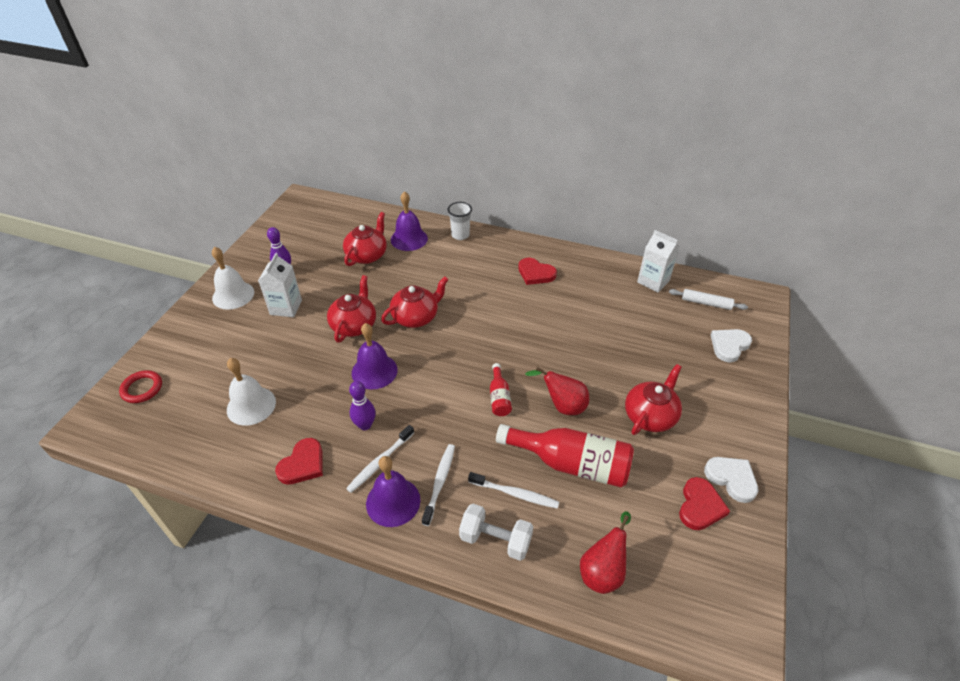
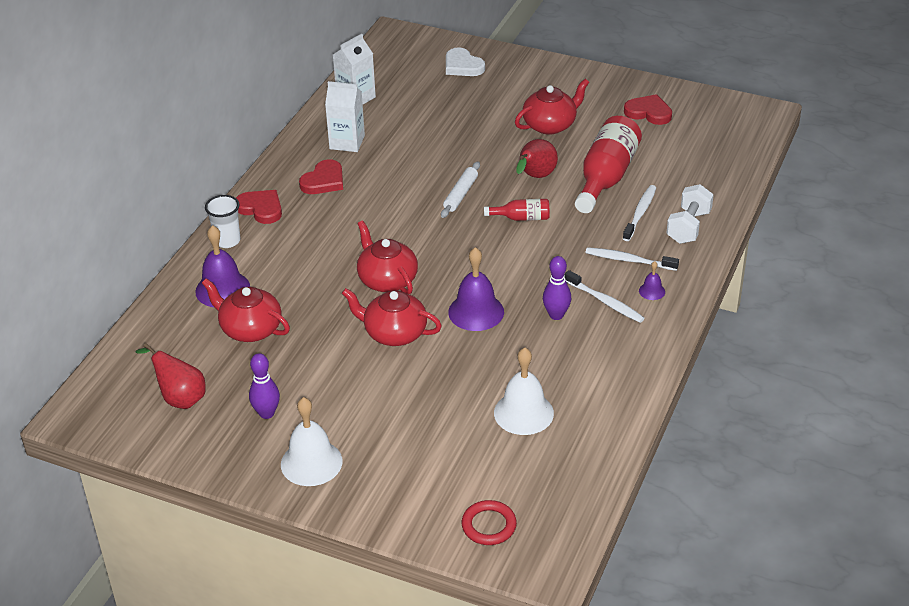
camera: 85 degrees left, 5 degrees down
white carton [258,253,302,317] -> white carton moved to [325,81,365,152]
red heart [275,438,323,484] -> red heart moved to [236,190,282,224]
purple bell [366,456,420,527] -> purple bell [639,261,665,300], size x0.48
red pear [580,511,631,594] -> red pear moved to [136,343,206,409]
red teapot [625,364,682,435] -> red teapot turned 105 degrees clockwise [515,79,589,135]
white rolling pin [669,289,748,310] -> white rolling pin moved to [441,162,480,218]
white heart [704,457,758,503] -> none

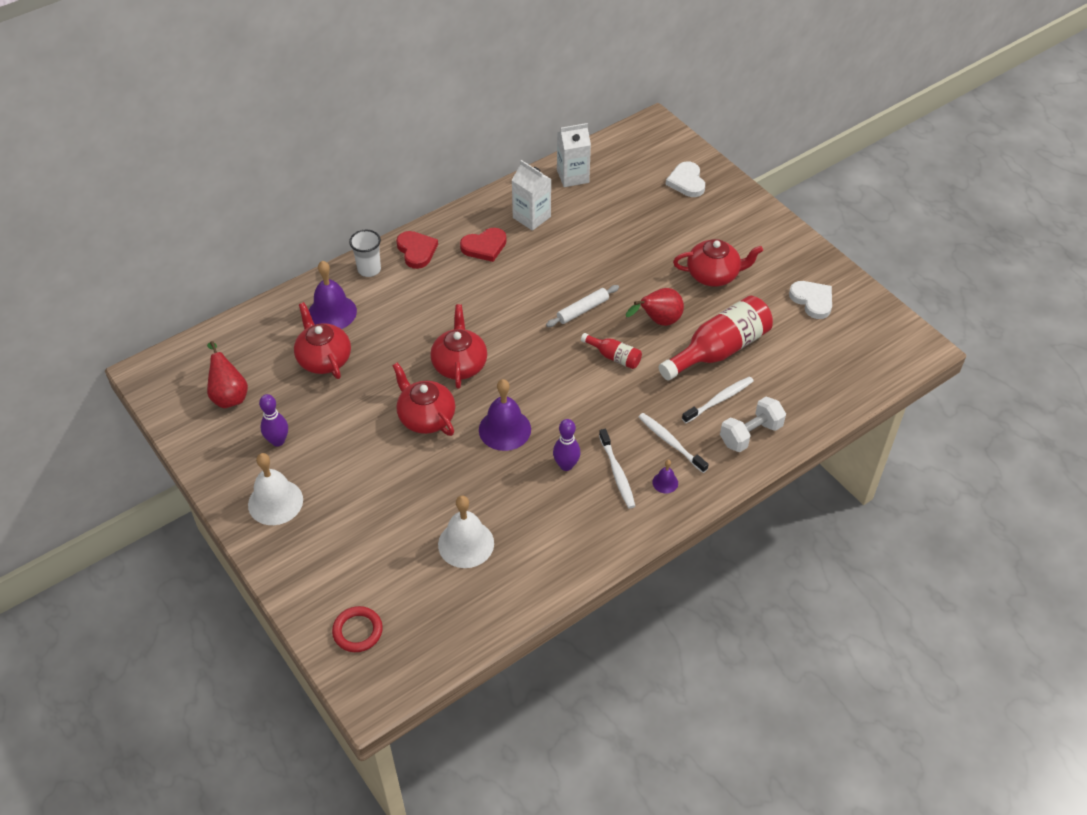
camera: 30 degrees right, 10 degrees up
red heart [624,94,672,125] -> white heart [789,281,832,319]

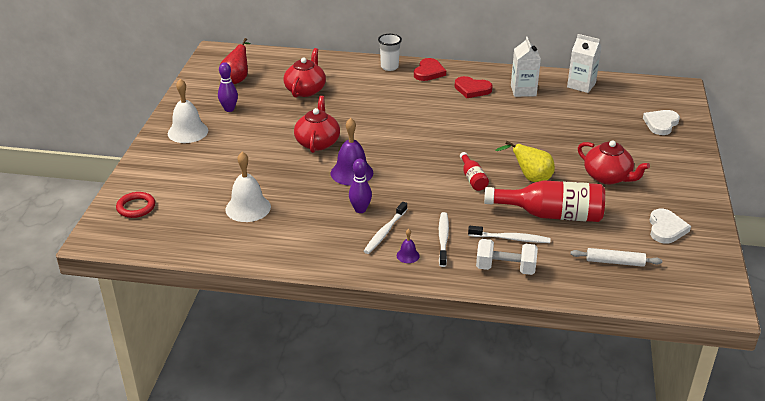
camera: 45 degrees right, 15 degrees down
purple bell [309,261,357,329] -> none
red teapot [430,304,487,389] -> none
white rolling pin [546,285,619,327] -> white rolling pin moved to [570,248,662,267]
red pear [626,288,684,326] -> yellow pear [495,141,555,182]

